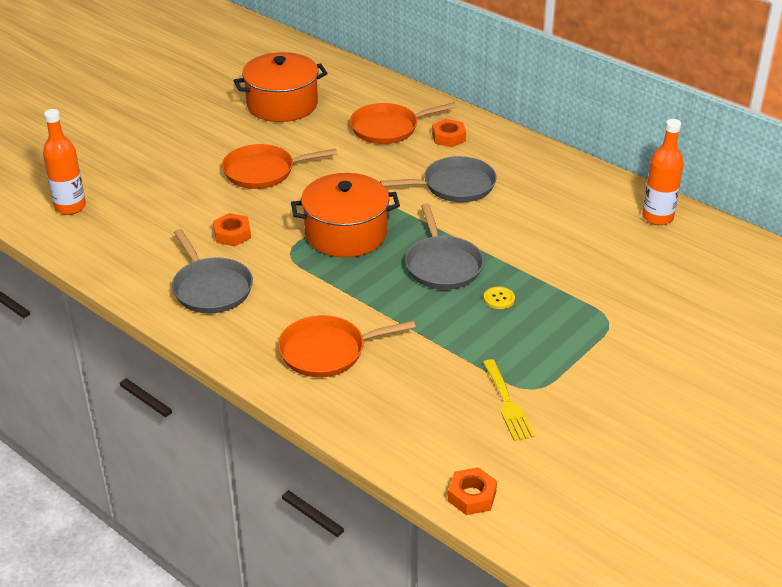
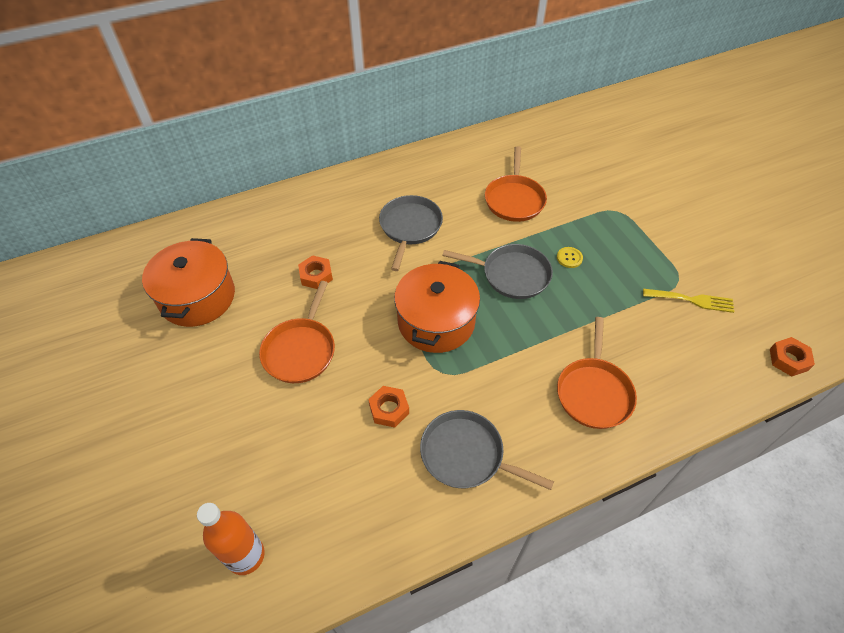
camera: 65 degrees left, 15 degrees up
grey pan [172,229,253,313] -> grey pan turned 150 degrees counterclockwise [420,410,554,490]
orange pan [350,102,457,144] -> orange pan moved to [485,146,547,222]
orange nut [432,119,466,147] -> orange nut moved to [298,255,333,289]
orange bottle [642,119,684,225] -> none

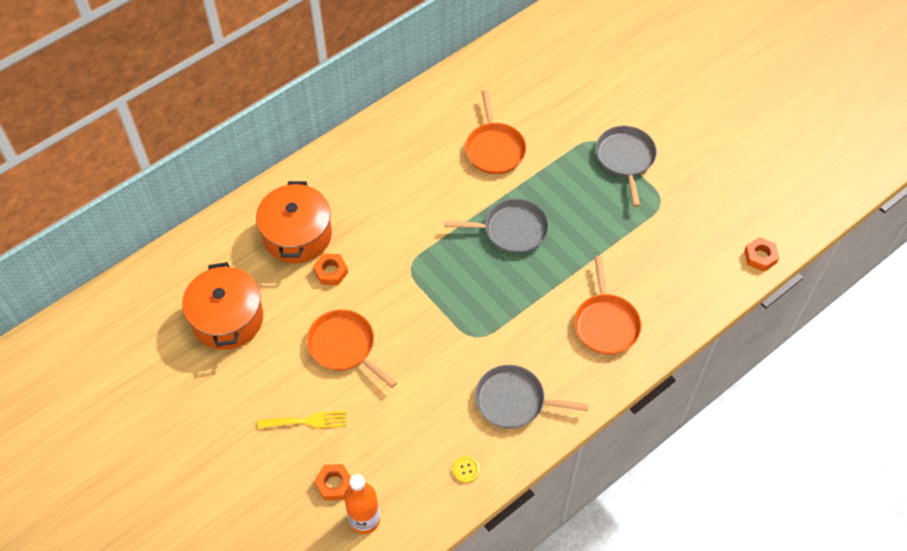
camera: 15 degrees left, 5 degrees up
orange pan [259,281,335,383] -> orange pan turned 135 degrees clockwise [307,309,397,388]
orange nut [368,386,409,428] -> orange nut moved to [314,464,351,500]
grey pan [379,195,443,271] -> grey pan moved to [595,126,657,207]
orange pot [394,261,480,353] -> orange pot moved to [256,181,332,264]
yellow button [557,247,583,268] -> yellow button moved to [452,456,480,483]
yellow fork [643,289,734,313] -> yellow fork moved to [257,411,347,429]

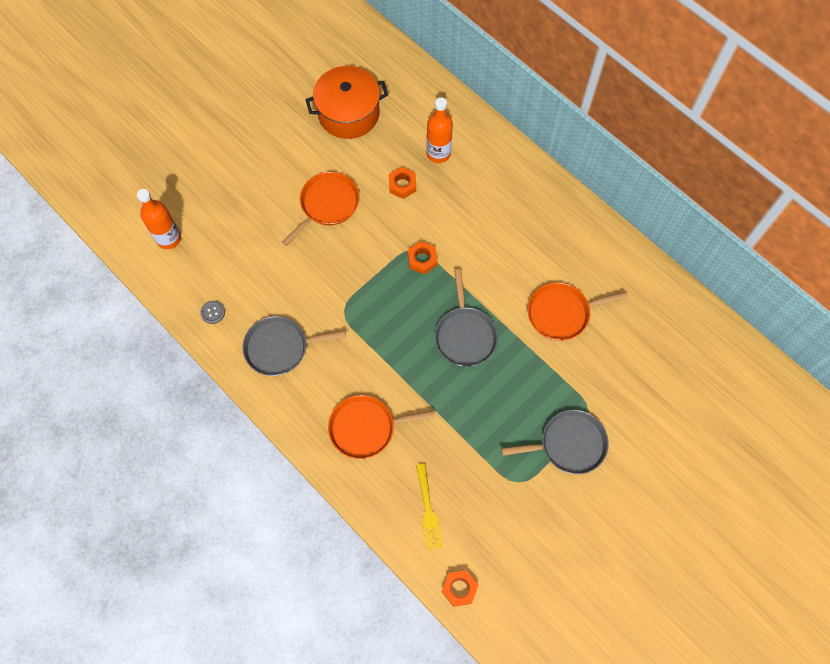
camera: 85 degrees right, 10 degrees up
orange pot [256,181,332,264] -> orange bottle [426,97,453,163]
yellow fork [257,411,347,429] -> yellow fork moved to [416,463,443,550]
orange nut [314,464,351,500] -> orange nut moved to [408,241,438,274]
yellow button [452,456,480,483] -> grey button [200,301,225,324]
grey pan [475,365,589,429] -> grey pan turned 105 degrees counterclockwise [243,316,346,376]

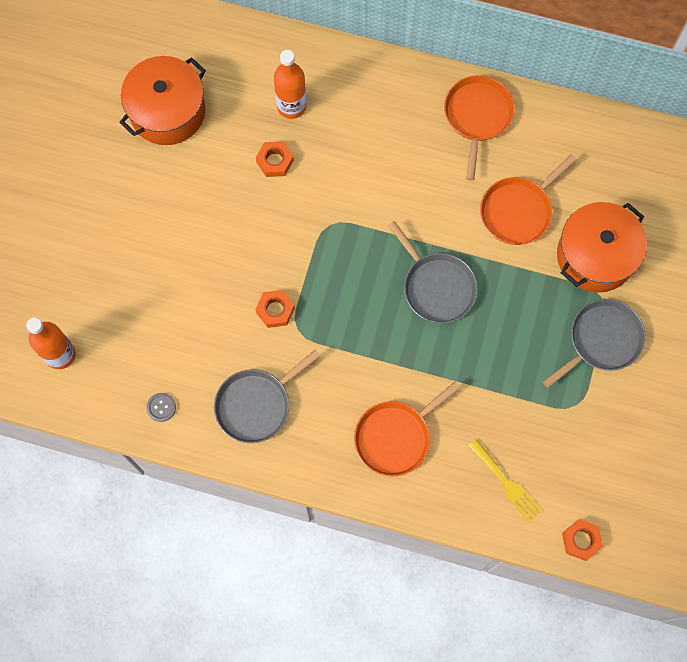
camera: 30 degrees left, 5 degrees up
orange pan [282,172,359,246] -> orange pan moved to [444,75,515,180]
orange nut [408,241,438,274] -> orange nut moved to [255,290,295,328]
none -> orange pot [557,202,647,293]

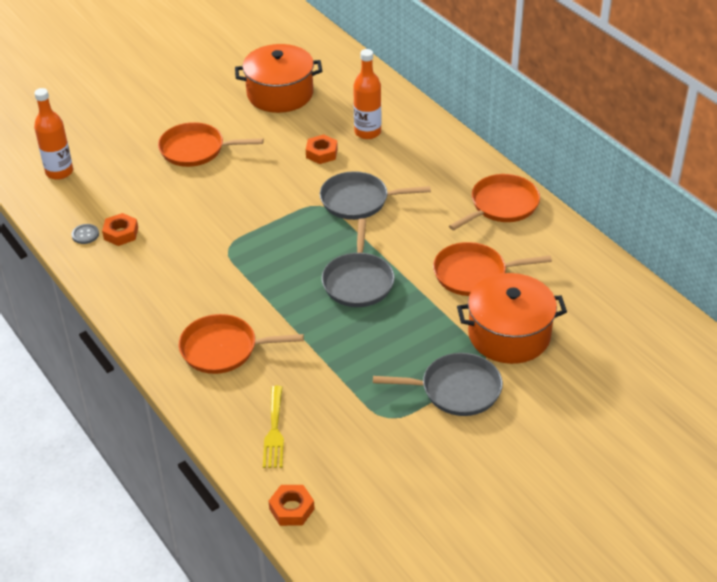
camera: 40 degrees right, 30 degrees down
grey pan [214,349,321,443] -> grey pan moved to [320,171,431,220]
orange nut [255,290,295,328] -> orange nut moved to [102,213,138,246]
none -> orange pan [158,122,264,167]

